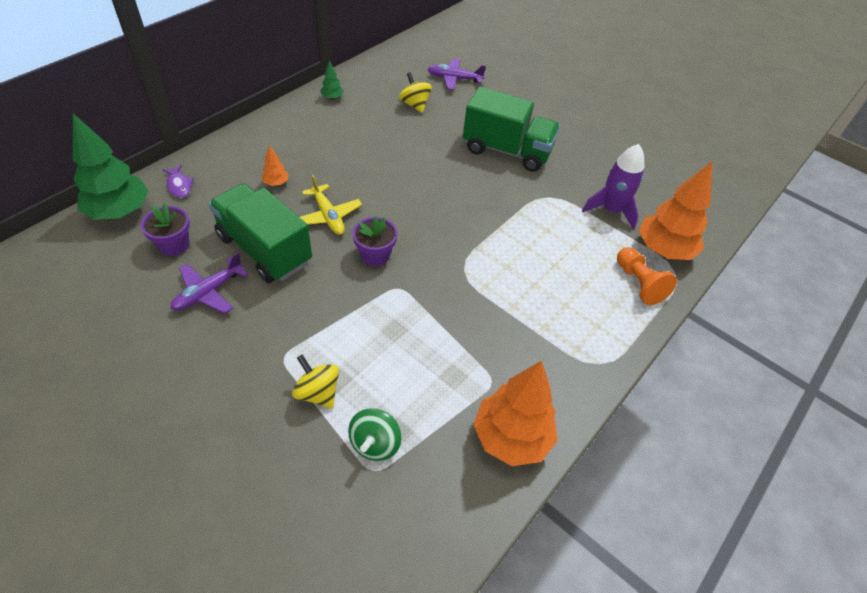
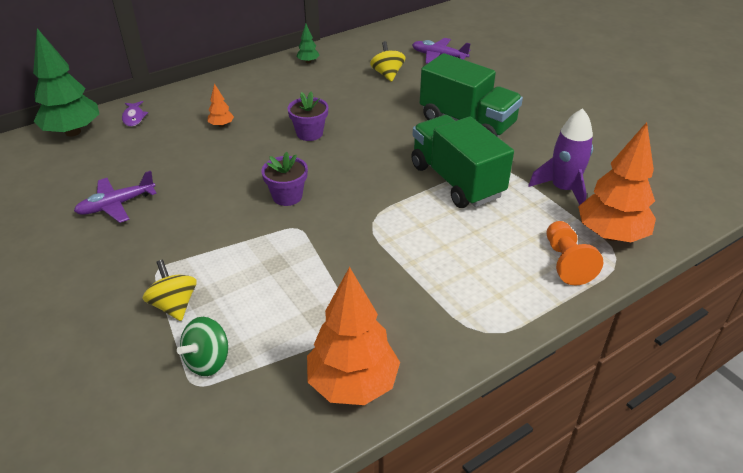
camera: 20 degrees right, 10 degrees down
purple flower pot [141,204,190,256] -> purple flower pot moved to [287,91,328,141]
green truck [208,183,312,283] -> green truck moved to [411,115,514,208]
yellow plane [300,175,362,235] -> none

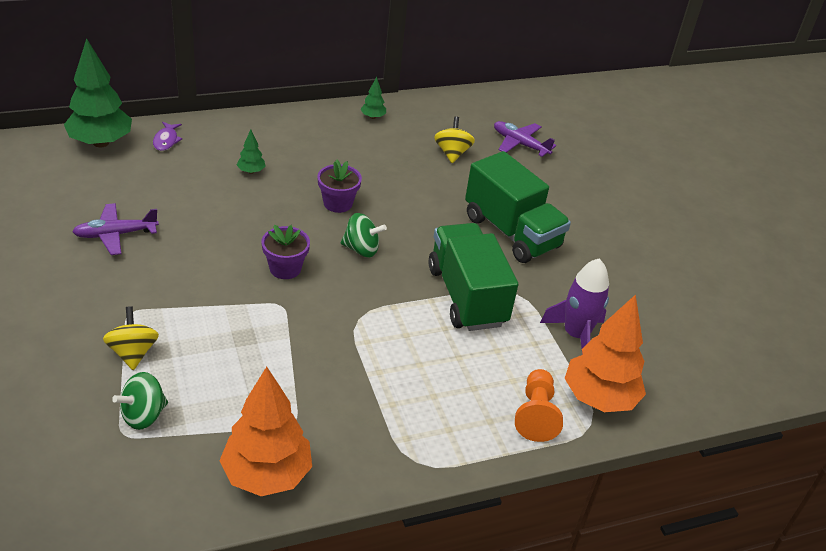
camera: 10 degrees right, 0 degrees up
orange tree [208,83,234,127] -> green tree [237,129,265,174]
none -> green spinning top [341,213,387,257]

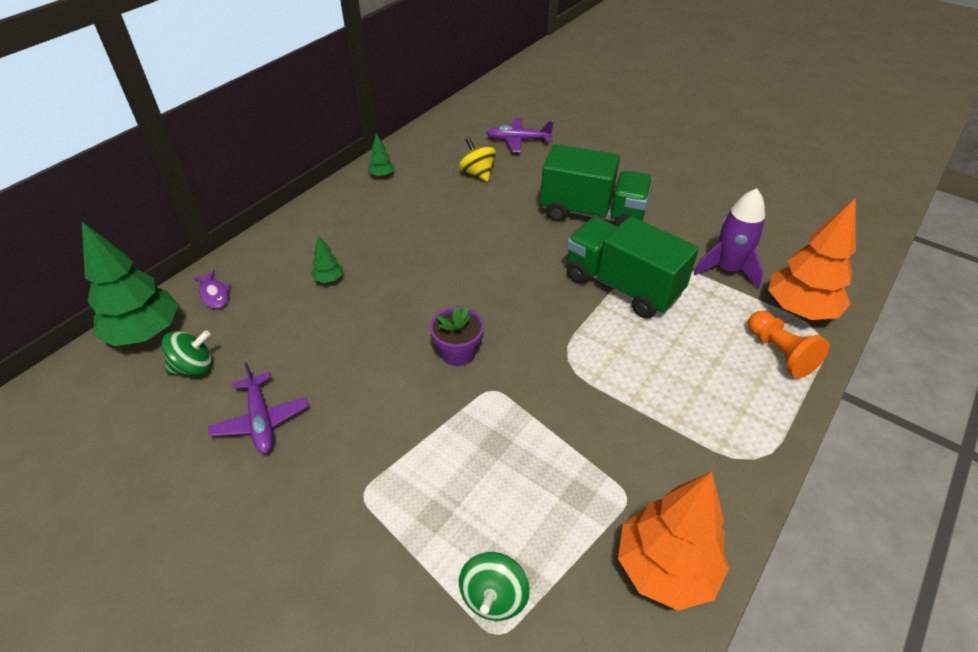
camera: 30 degrees left, 5 degrees up
purple plane [72,203,159,255] -> purple plane turned 60 degrees counterclockwise [208,362,309,454]
yellow spinning top [103,306,159,370] -> none
purple flower pot [317,160,362,213] -> none
green spinning top [341,213,387,257] -> green spinning top moved to [161,330,213,375]

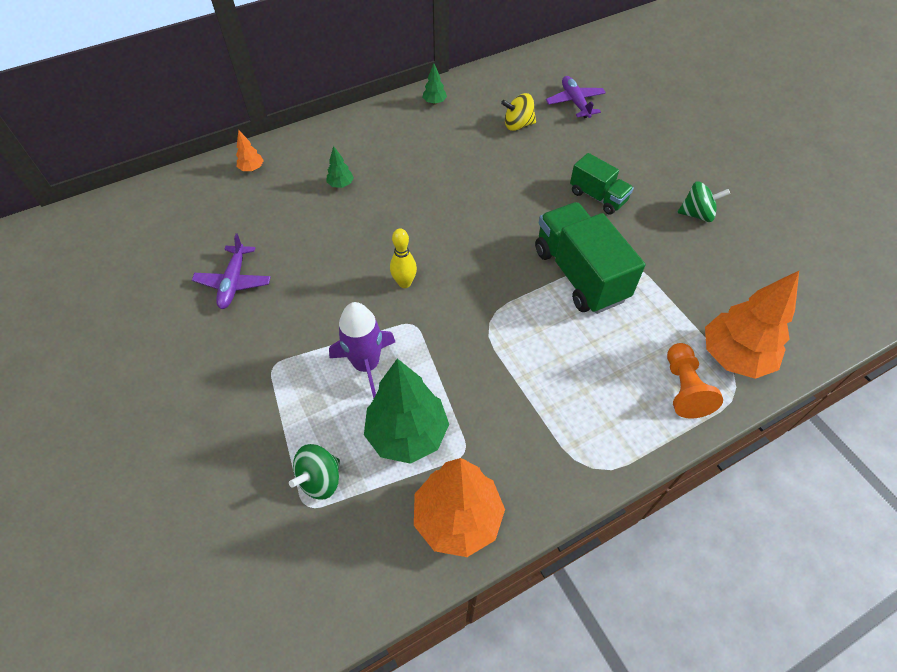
camera: 25 degrees right, 10 degrees up
green tree [82,222,178,346] -> green tree moved to [364,358,449,464]
green spinning top [161,330,213,375] -> green spinning top moved to [677,181,730,222]
purple fish [193,270,231,309] -> orange tree [236,129,264,171]
purple flower pot [430,306,484,366] -> yellow bowling pin [390,228,417,288]
yellow spinning top [459,137,496,182] -> yellow spinning top turned 90 degrees counterclockwise [501,93,536,131]
purple plane [487,118,554,153] -> purple plane turned 45 degrees clockwise [546,76,606,118]
green truck [540,144,653,226] -> green truck [570,153,634,214], size x0.58
purple rocket [693,188,765,289] -> purple rocket moved to [329,302,395,398]

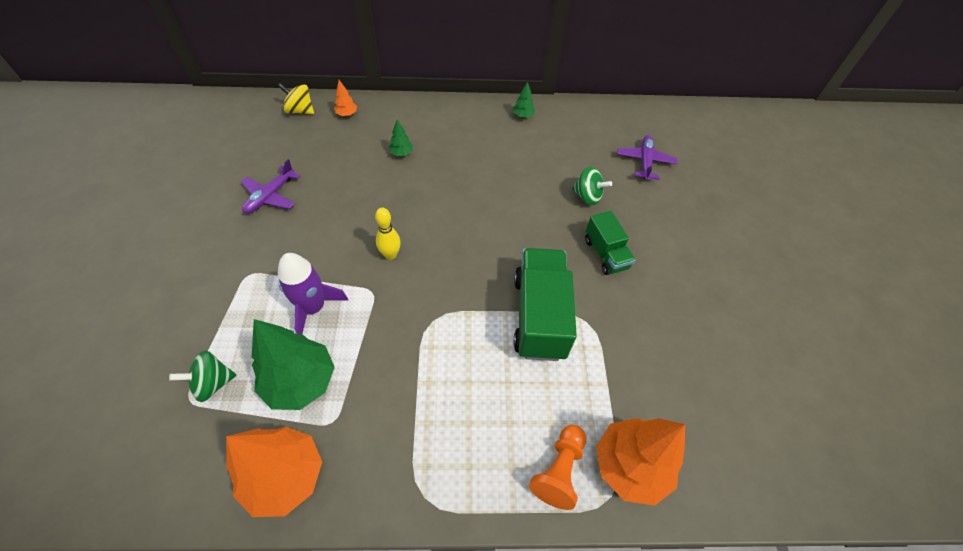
camera: 25 degrees right, 0 degrees up
yellow spinning top [501,93,536,131] -> yellow spinning top moved to [278,83,314,114]
green spinning top [677,181,730,222] -> green spinning top moved to [572,166,612,205]

